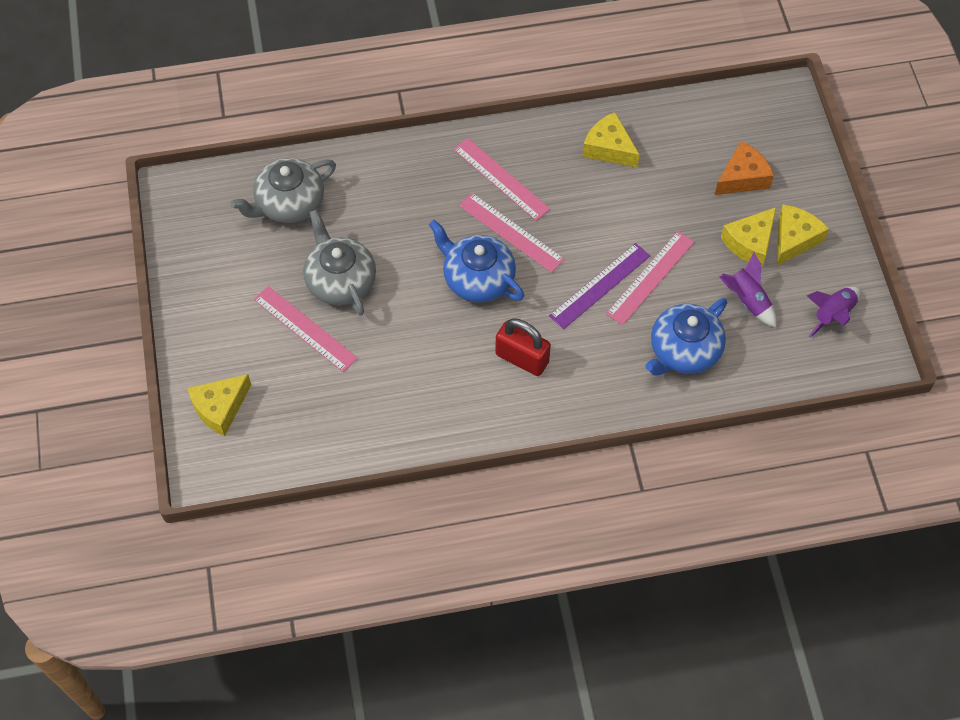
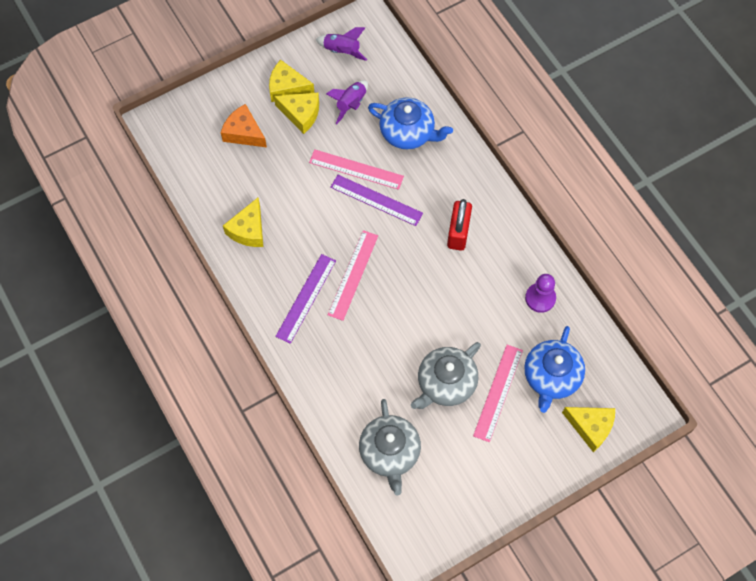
camera: 110 degrees left, 5 degrees up
grey teapot [230,158,336,223] -> grey teapot turned 45 degrees clockwise [359,399,421,495]
blue teapot [429,220,524,303] -> blue teapot moved to [524,326,585,413]
pink ruler [453,138,550,221] -> purple ruler [275,254,336,344]
none -> purple pawn [525,274,556,313]

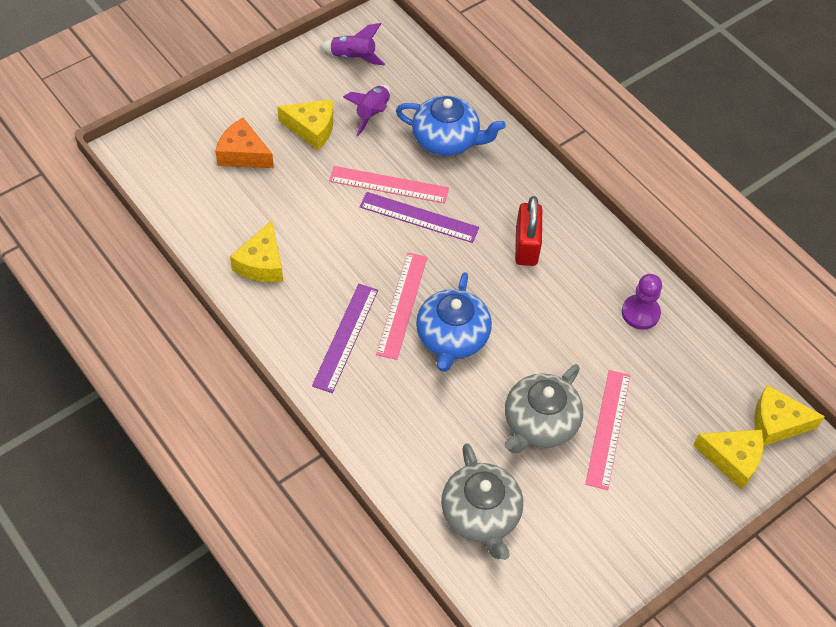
camera: 10 degrees left, 10 degrees down
yellow cheese [269,60,314,102] -> yellow cheese moved to [754,385,825,446]
blue teapot [524,326,585,413] -> blue teapot moved to [416,272,492,372]

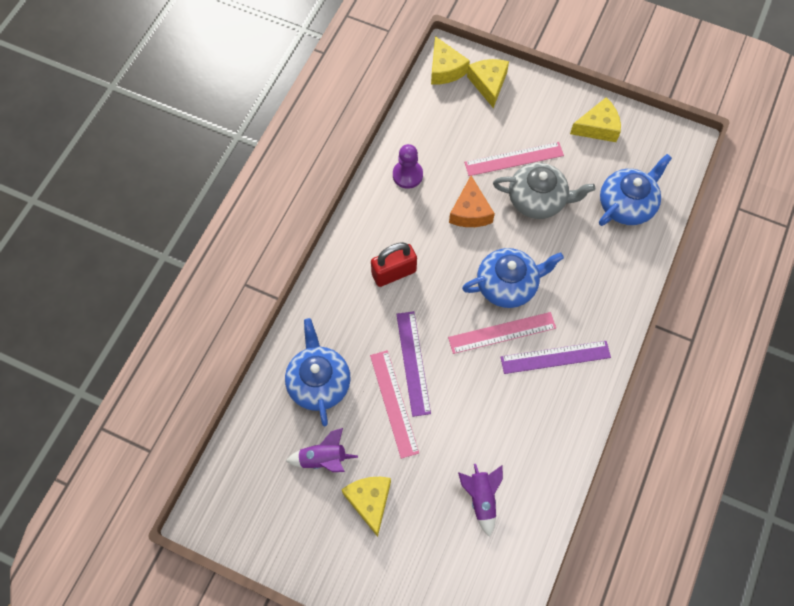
camera: 115 degrees left, 10 degrees up
orange cheese [215,118,274,168] -> orange cheese moved to [449,176,495,227]
yellow cheese [230,220,283,282] -> yellow cheese moved to [570,98,621,142]
purple rocket [319,23,385,65] -> purple rocket moved to [458,464,503,537]
grey teapot [441,443,523,560] -> blue teapot [599,154,672,226]

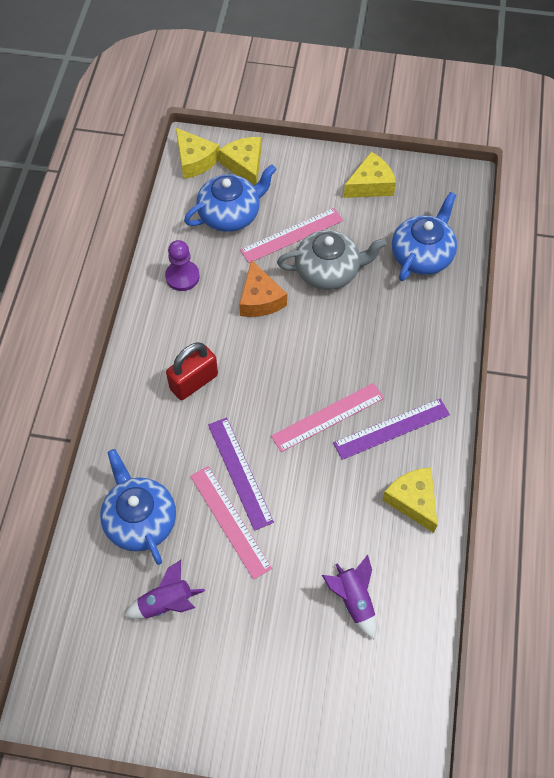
camera: 15 degrees left, 5 degrees down
yellow cheese [342,477,391,537] -> yellow cheese moved to [382,467,438,533]
blue teapot [462,248,564,308] -> blue teapot moved to [184,164,277,232]

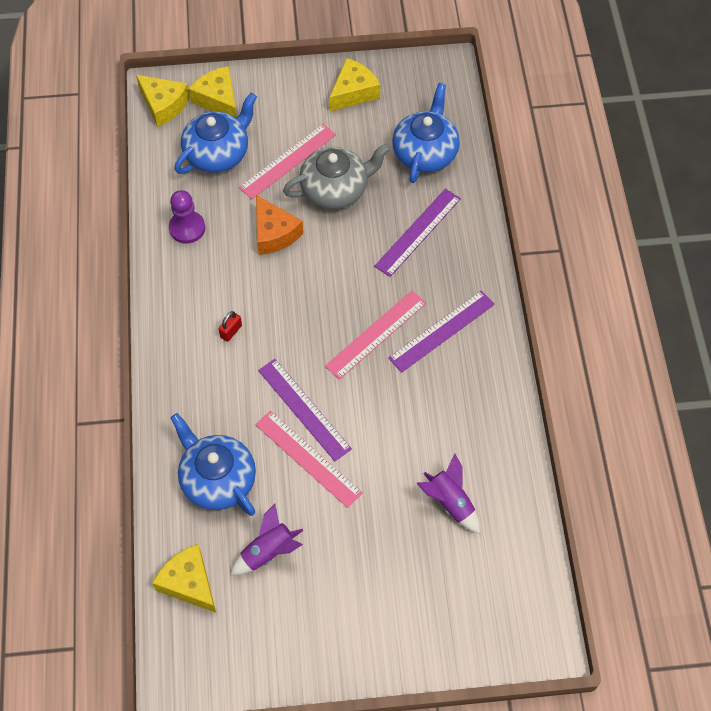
camera: 15 degrees left, 0 degrees up
red padlock [166,342,218,400] -> red padlock [219,311,242,342], size x0.48
yellow cheese [382,467,438,533] -> yellow cheese moved to [152,544,216,613]
none -> purple ruler [374,189,461,277]

